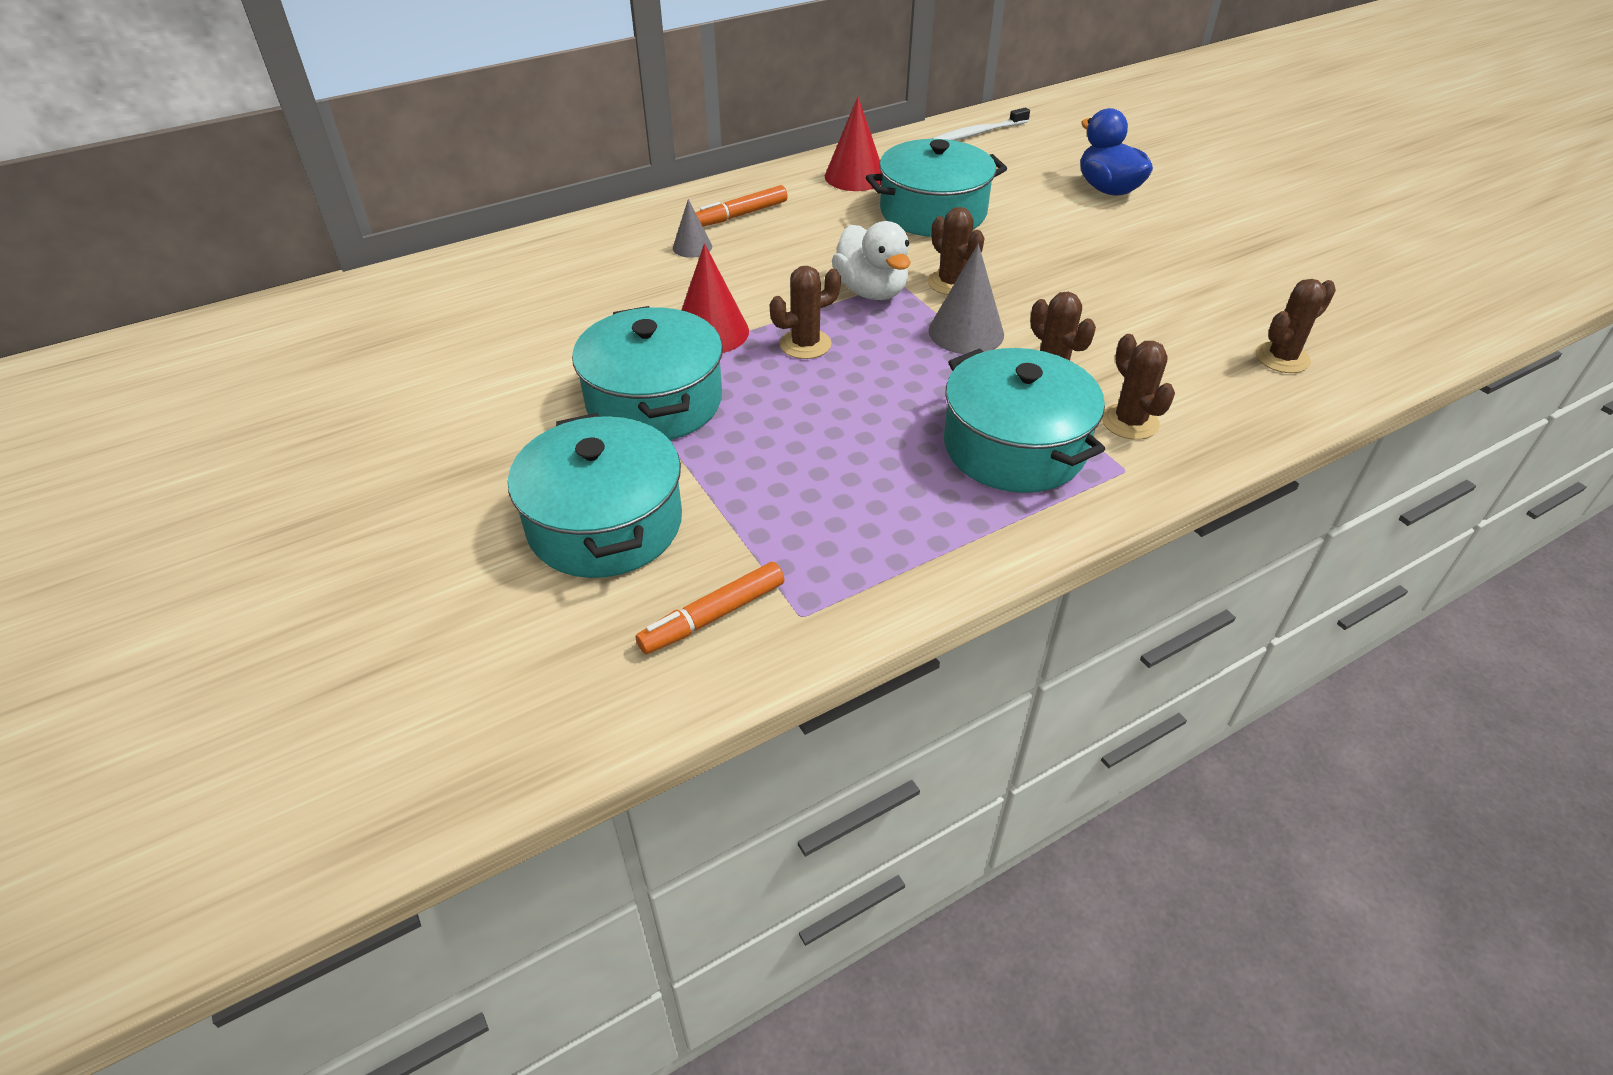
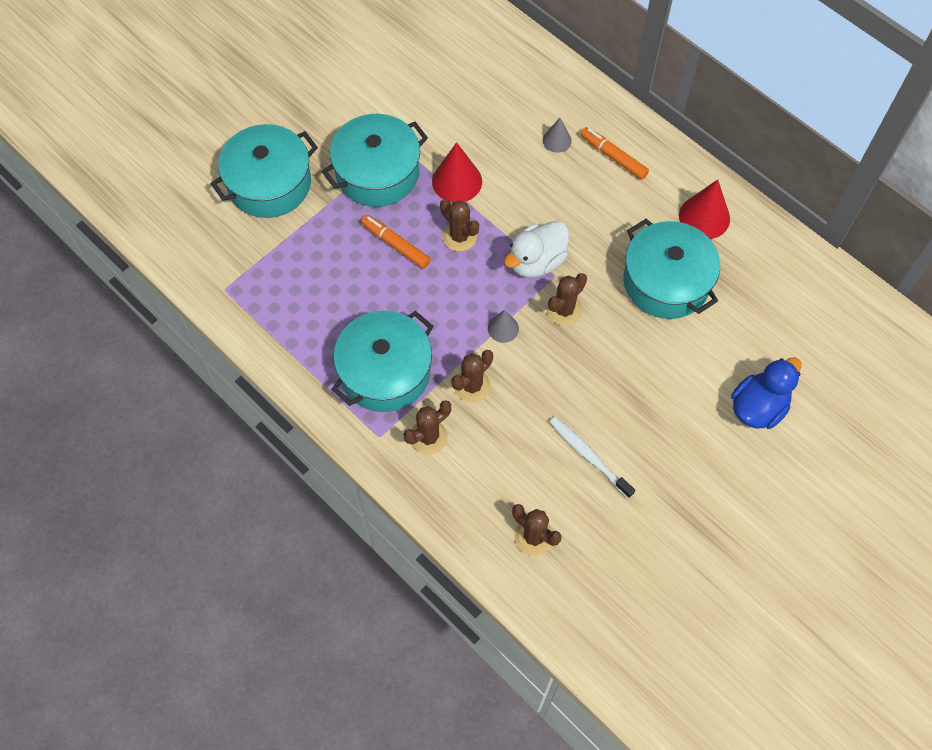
camera: 75 degrees right, 20 degrees up
orange marker [636,562,785,654] -> orange marker moved to [361,215,431,269]
grey cone [929,244,1004,354] -> grey cone [488,310,519,343], size x0.59
white toothbrush [932,108,1030,141] -> white toothbrush moved to [549,417,635,499]

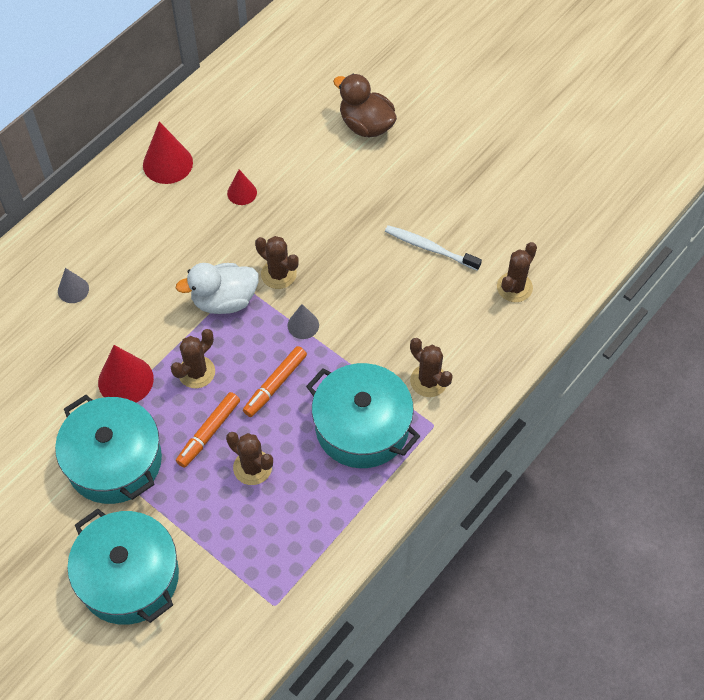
camera: 95 degrees left, 5 degrees down
brown cactus [451,350,493,403] -> brown cactus moved to [226,432,273,485]
white duck [504,221,569,278] -> white duck turned 120 degrees clockwise [176,263,259,314]
white toothbrush [549,417,635,499] -> white toothbrush turned 75 degrees clockwise [385,225,482,271]
orange marker [580,127,649,180] -> orange marker moved to [243,346,307,417]
turquoise pot [623,219,720,319] -> red cone [227,169,257,205]
blue duck [731,357,802,429] -> brown duck [333,74,397,137]

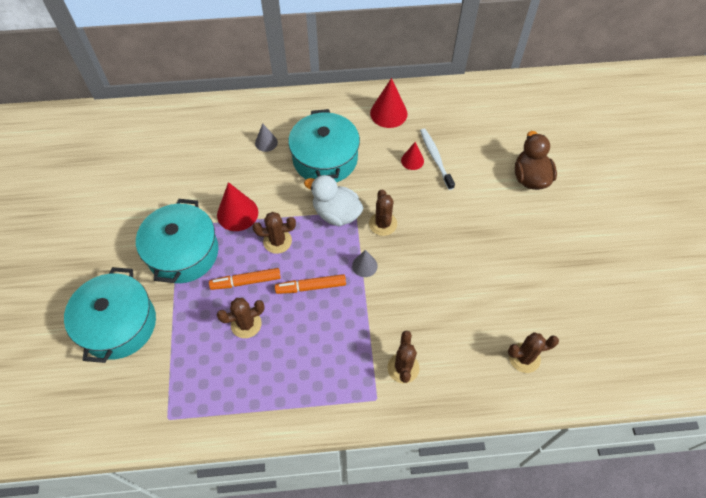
camera: 45 degrees right, 0 degrees up
brown cactus [226,432,273,485] -> brown cactus turned 75 degrees clockwise [217,298,265,338]
turquoise pot [306,363,420,468] -> turquoise pot moved to [288,109,360,182]
white toothbrush [385,225,482,271] -> white toothbrush moved to [420,129,455,190]

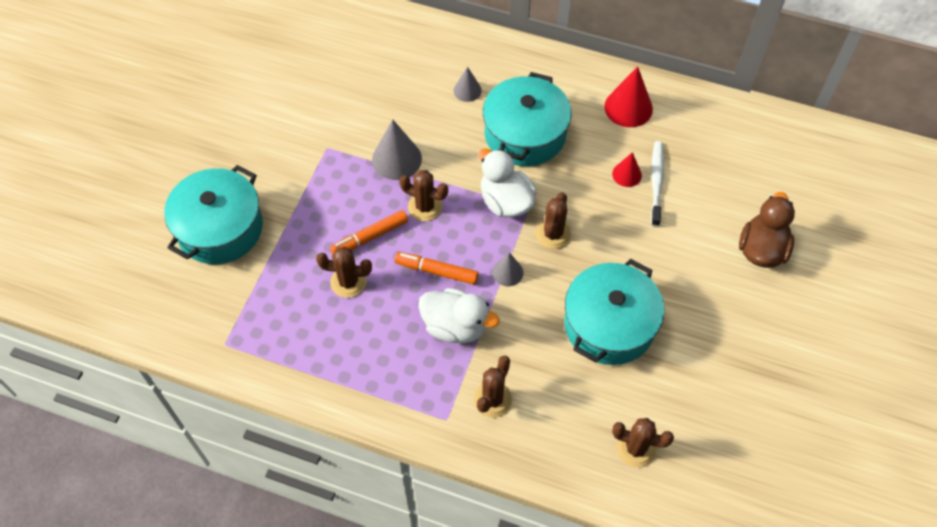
camera: 25 degrees right, 0 degrees up
turquoise pot [136,199,219,283] -> turquoise pot moved to [564,259,664,365]
orange marker [209,268,281,290] -> orange marker turned 45 degrees counterclockwise [330,210,408,254]
red cone [217,182,258,231] -> grey cone [372,119,422,180]
none -> white duck [418,288,500,343]

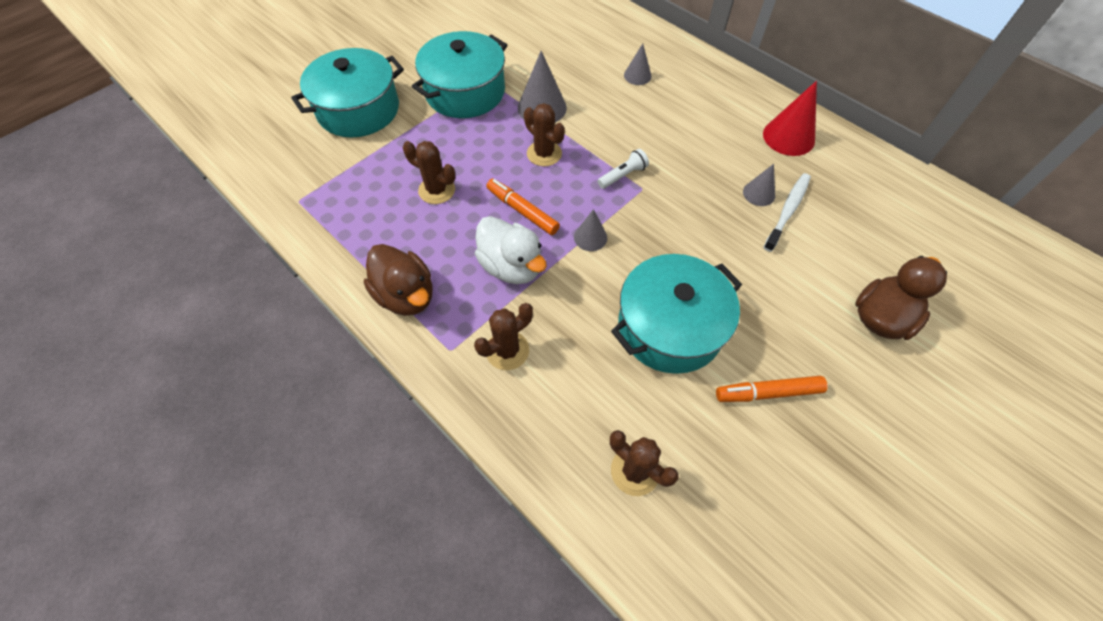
camera: 25 degrees right, 0 degrees up
orange marker [330,210,408,254] -> orange marker moved to [716,376,828,402]
white duck [479,148,537,217] -> white flashlight [598,149,649,189]
turquoise pot [483,72,571,166] -> turquoise pot moved to [412,31,507,118]
brown cactus [536,192,571,249] -> none
red cone [612,152,642,187] -> grey cone [743,164,775,206]
none -> brown duck [364,244,433,316]

